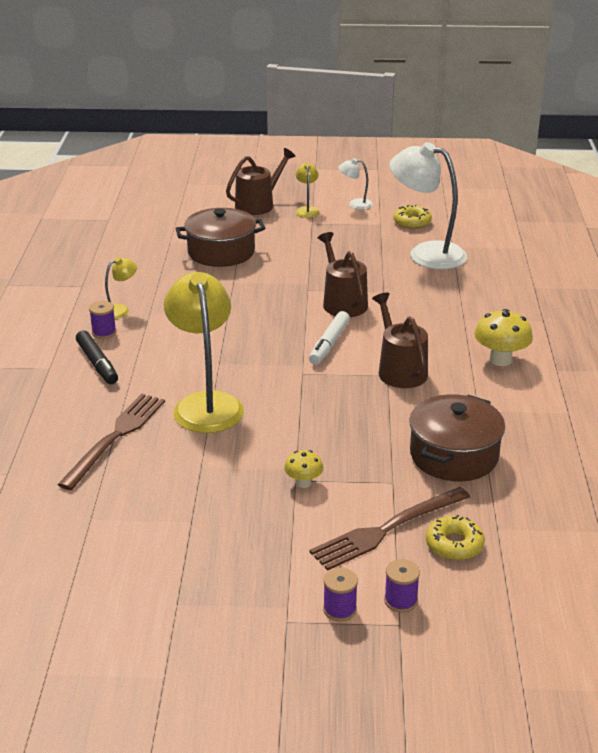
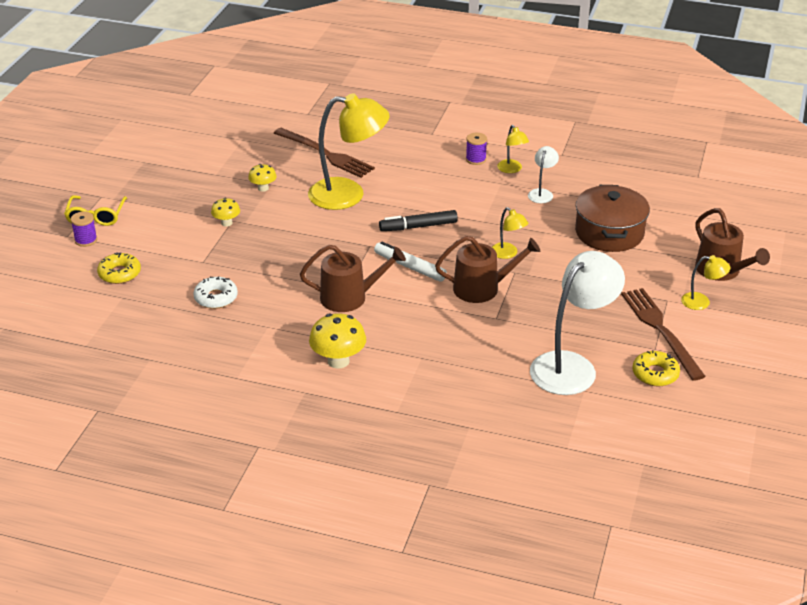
camera: 105 degrees right, 5 degrees up
black marker [76,330,118,384] -> black marker moved to [379,210,458,231]
brown fork [309,487,470,571] -> brown fork moved to [621,288,706,381]
purple spool [323,568,358,622] -> yellow glasses [64,195,127,226]
white lamp [339,158,373,210] -> white lamp moved to [528,146,559,203]
brown pot [409,394,505,482] -> white donut [193,277,238,309]
none -> yellow mushroom [248,164,277,192]
none -> yellow lamp [492,207,528,259]

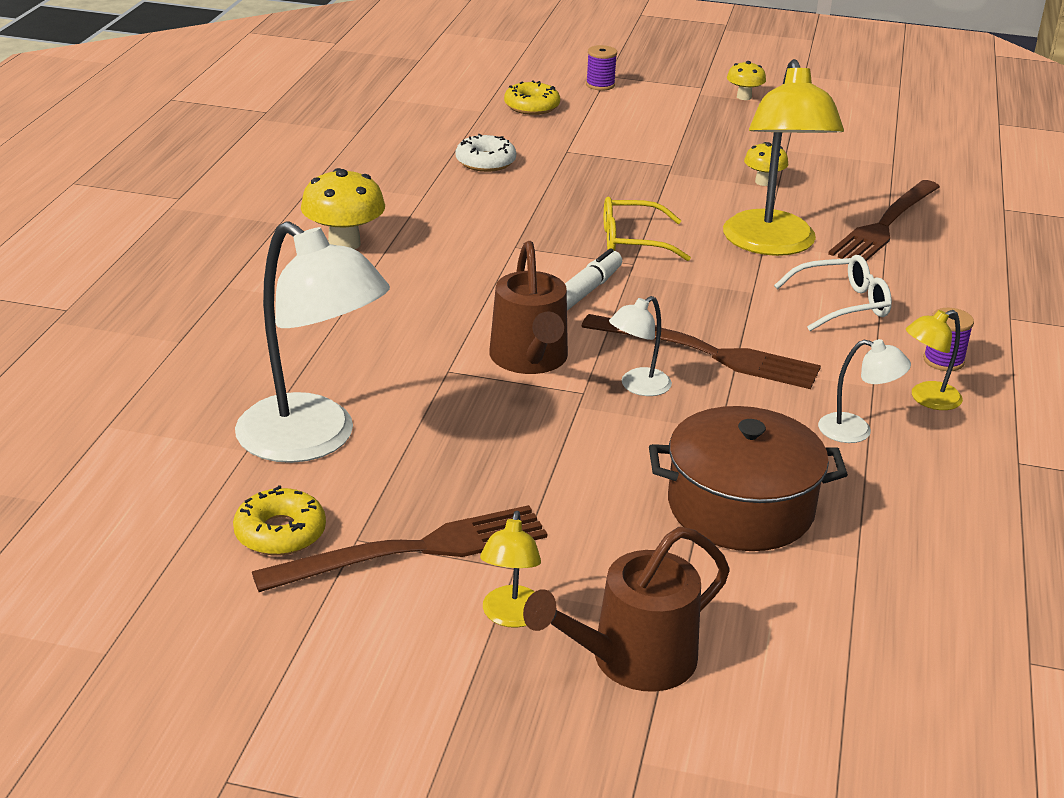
camera: 85 degrees right, 5 degrees down
yellow glasses [64,195,127,226] -> yellow glasses moved to [604,197,691,261]
yellow mushroom [211,198,240,227] -> yellow mushroom moved to [727,61,766,100]
brown watering can [300,245,406,312] -> none
black marker [379,210,458,231] -> none
yellow lamp [492,207,528,259] -> white lamp [609,296,672,396]
none -> brown fork [581,314,821,389]
none -> white glasses [774,255,892,331]

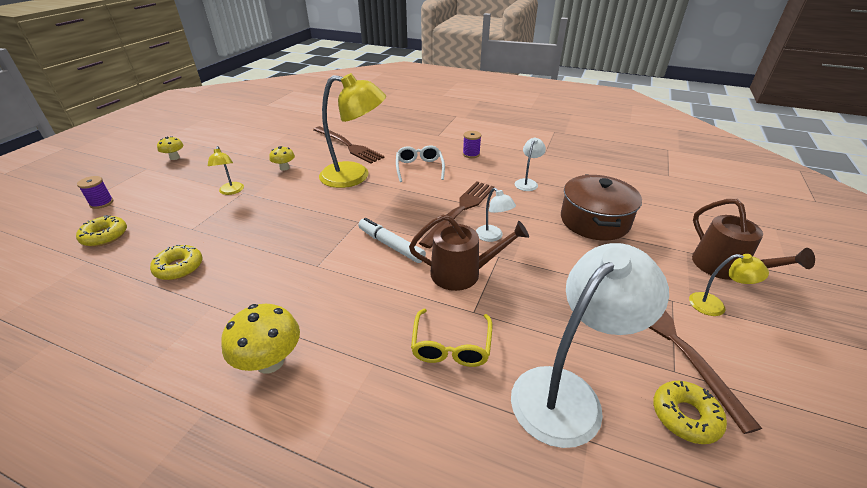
camera: 80 degrees left, 5 degrees up
white donut [456,134,516,172] -> yellow donut [150,245,202,280]
yellow glasses [604,197,691,261] -> yellow glasses moved to [411,309,492,367]
yellow lamp [906,310,963,410] -> yellow lamp moved to [208,146,244,195]

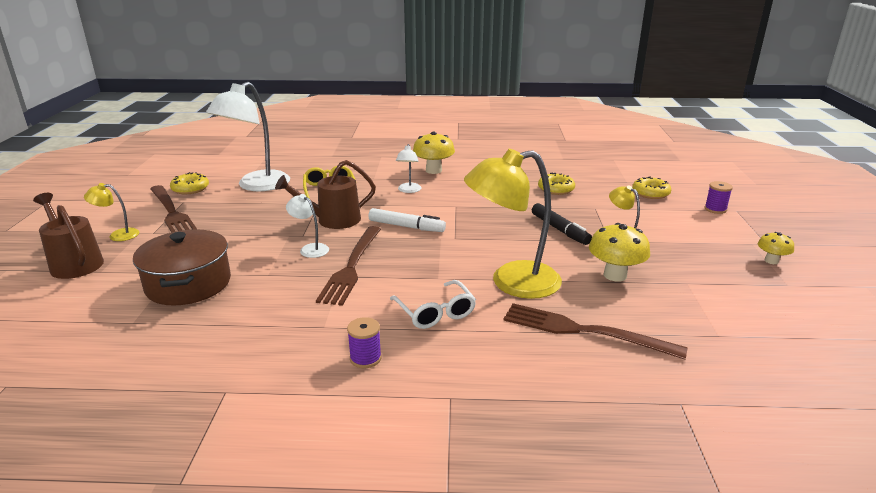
camera: 160 degrees right, 10 degrees down
yellow mushroom [269,146,295,171] -> yellow mushroom [589,223,650,282], size x1.71
white lamp [515,137,546,191] -> white lamp moved to [396,144,421,193]
none -> black marker [532,203,592,245]

